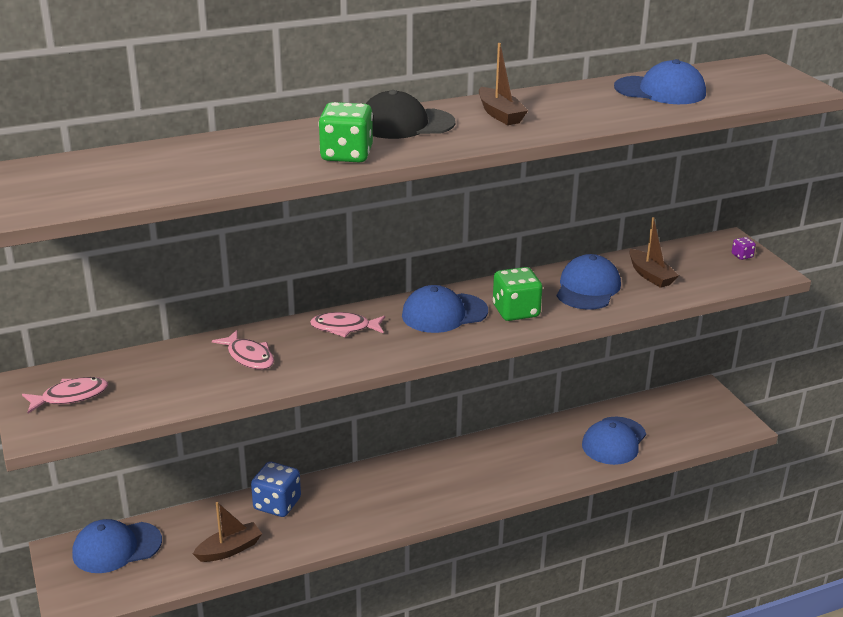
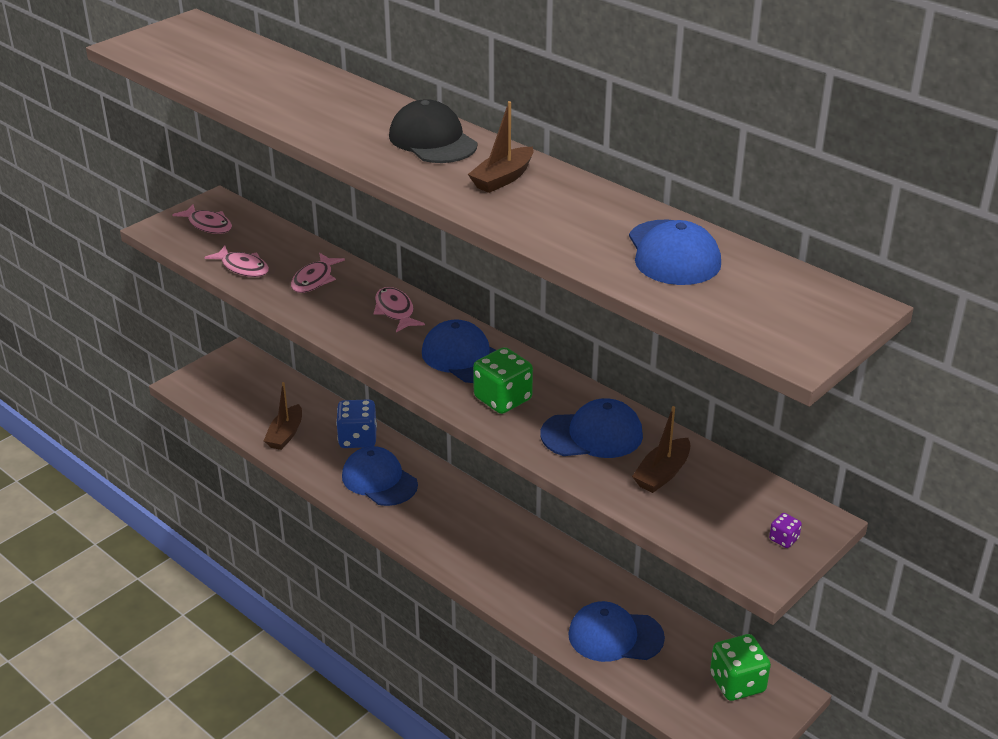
camera: 65 degrees right, 5 degrees up
blue cap [72,519,162,573] -> blue cap moved to [342,446,418,506]
brown boat [193,502,262,562] -> brown boat turned 75 degrees clockwise [264,382,302,450]
green dice [318,102,373,162] -> green dice moved to [710,634,771,701]
none -> pink fish [204,246,269,277]

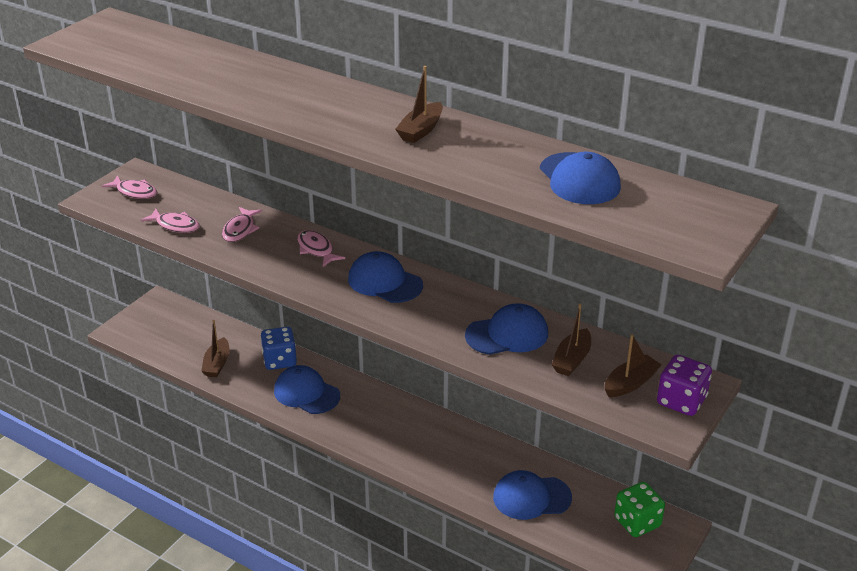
camera: 10 degrees left, 0 degrees up
black cap [389,99,477,163] -> none
green dice [473,347,533,414] -> none
purple dice [769,513,802,548] -> purple dice [657,354,712,416], size x2.17
none -> brown boat [605,334,662,397]

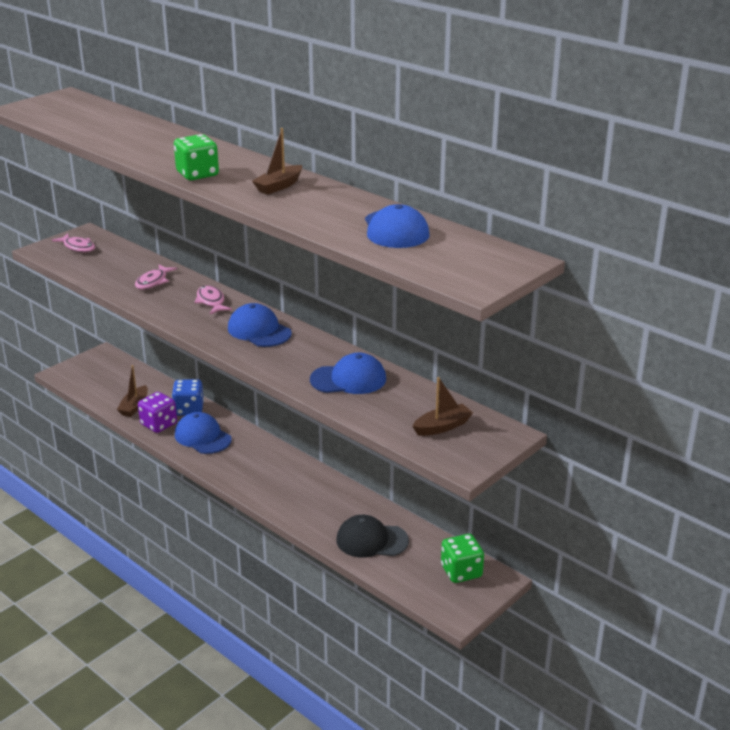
camera: 10 degrees right, 5 degrees down
pink fish [141,208,200,233] -> none
blue cap [493,470,572,520] -> black cap [337,515,409,558]
brown boat [552,304,591,376] -> none
purple dice [657,354,712,416] -> purple dice moved to [138,392,177,433]
none -> green dice [174,134,219,180]

